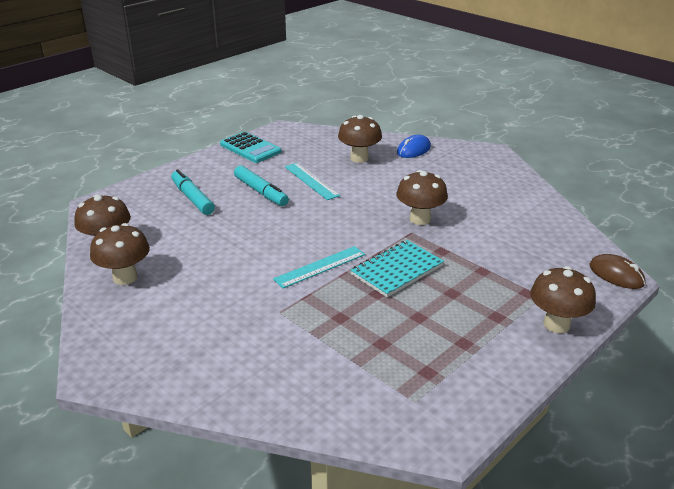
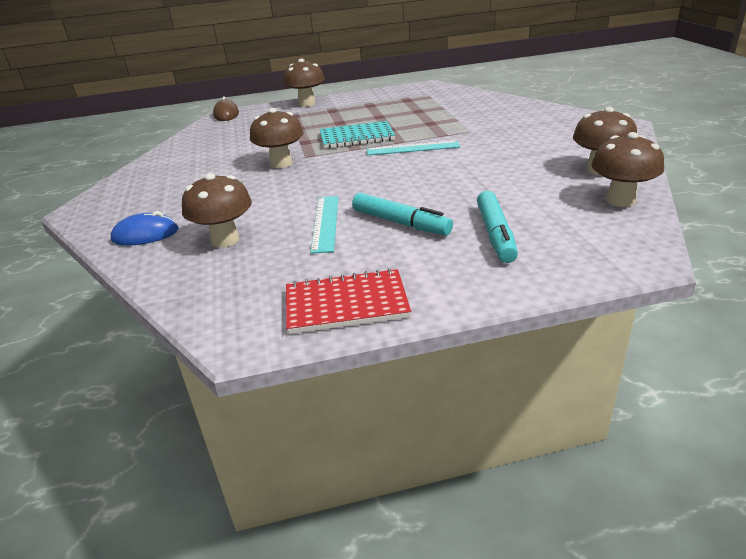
camera: 145 degrees left, 0 degrees up
turquoise calculator [220,132,281,163] -> red notebook [286,268,411,334]
turquoise marker [234,165,289,206] -> turquoise marker turned 135 degrees clockwise [352,193,453,236]

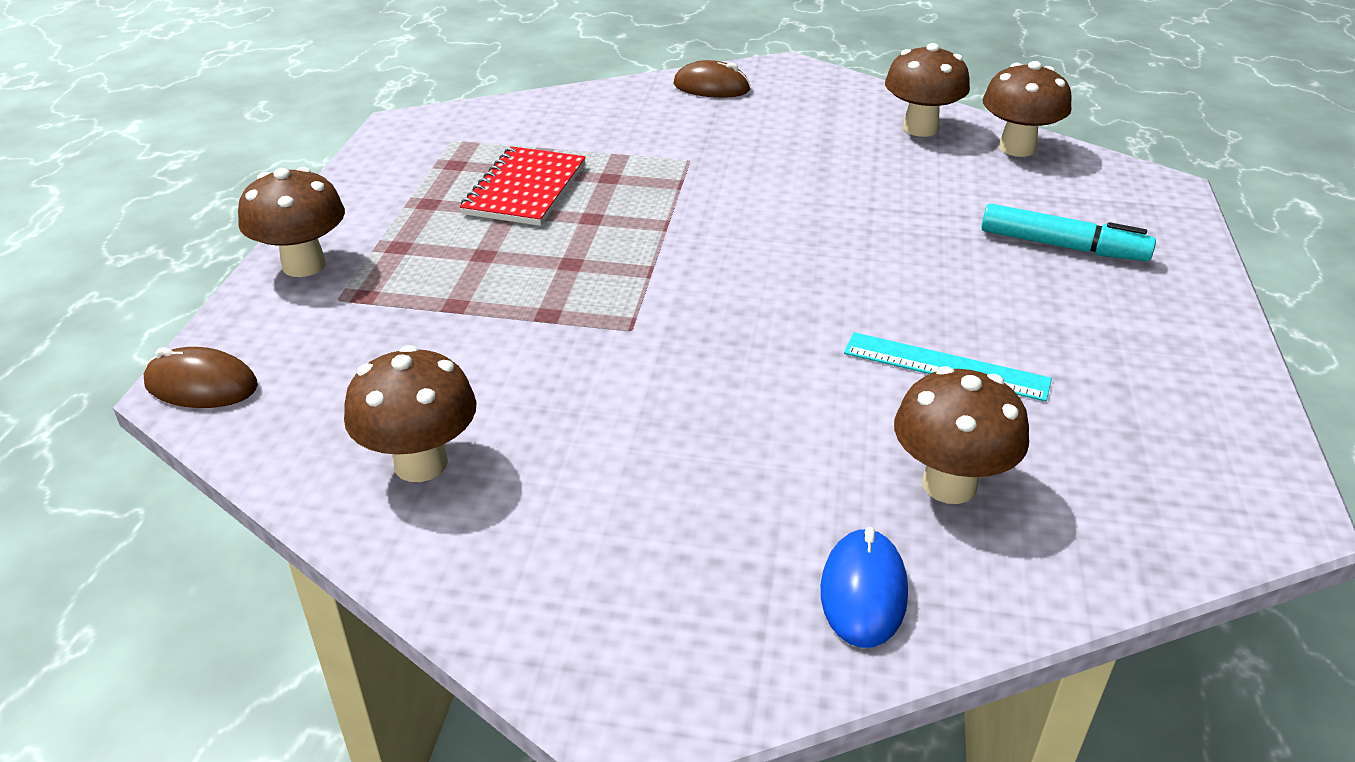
camera: 70 degrees left, 5 degrees up
brown mushroom [250,108,303,168] -> brown mushroom moved to [344,345,476,482]
red notebook [286,268,411,334] -> red notebook moved to [460,146,586,226]
turquoise notebook [320,121,395,149] -> none
turquoise marker [352,193,453,236] -> none
turquoise ruler [367,140,460,155] -> none
none -> brown mouse [674,60,751,98]

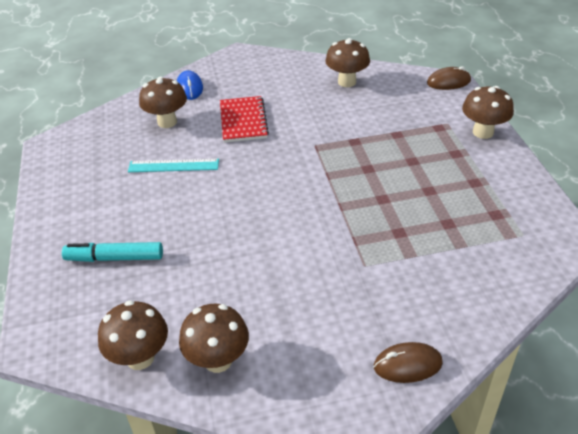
camera: 160 degrees right, 5 degrees up
red notebook [460,146,586,226] -> red notebook moved to [220,96,269,143]

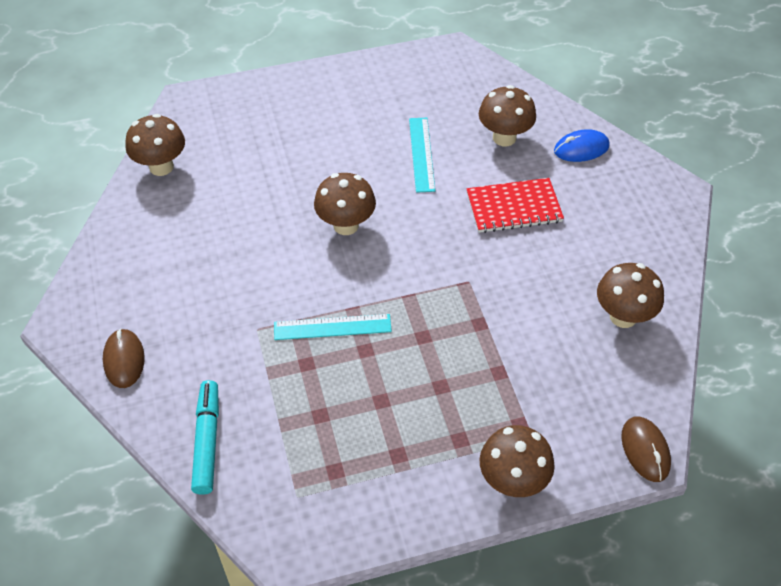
camera: 85 degrees right, 10 degrees up
turquoise marker [62,242,163,262] -> turquoise marker moved to [191,380,219,495]
brown mushroom [179,304,249,373] -> brown mushroom moved to [314,173,376,235]
none -> turquoise ruler [274,314,392,340]

